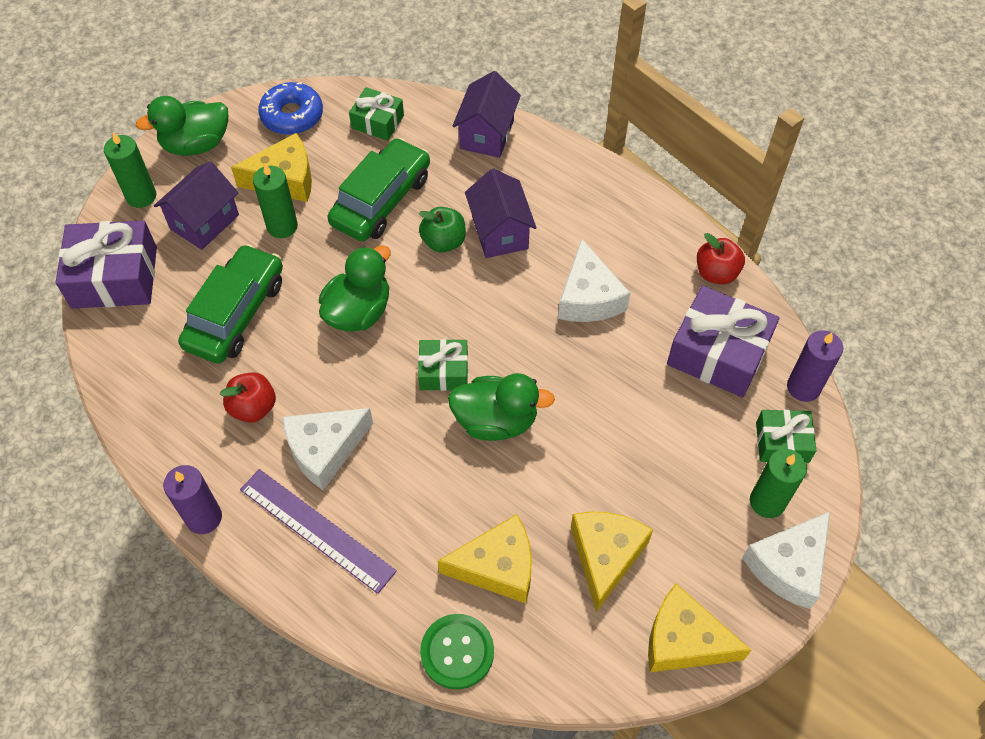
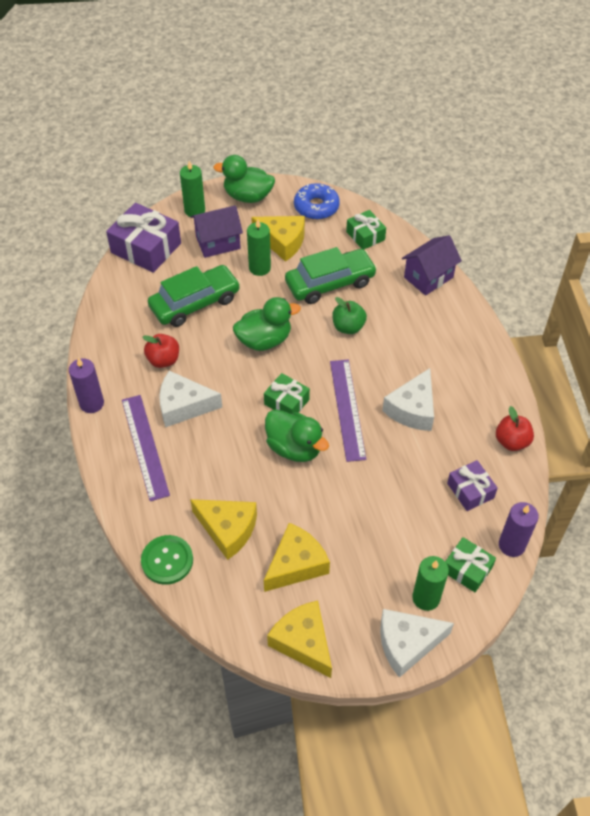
camera: 35 degrees right, 5 degrees down
purple house [465,168,537,258] -> none
purple gift [667,285,779,397] -> purple gift [447,460,498,511], size x0.57
none -> purple ruler [330,360,366,462]

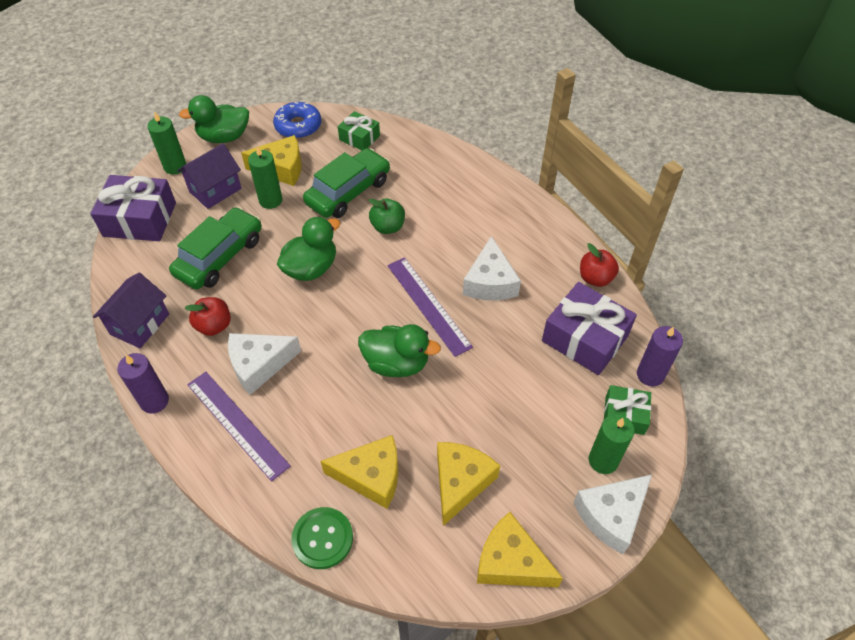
camera: 25 degrees left, 0 degrees up
green gift [264,373,310,414] -> none
purple house [402,235,462,296] -> purple house moved to [93,273,169,348]
purple gift [447,460,498,511] -> purple gift [542,282,637,375], size x1.74

